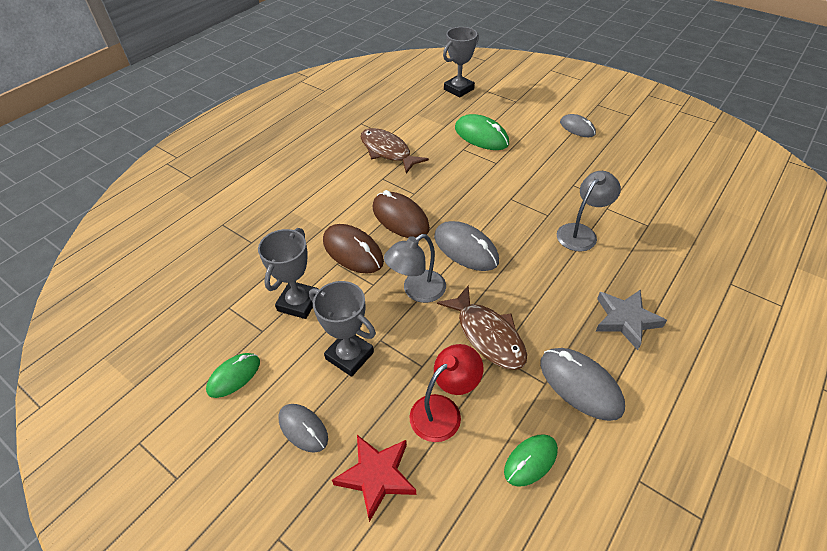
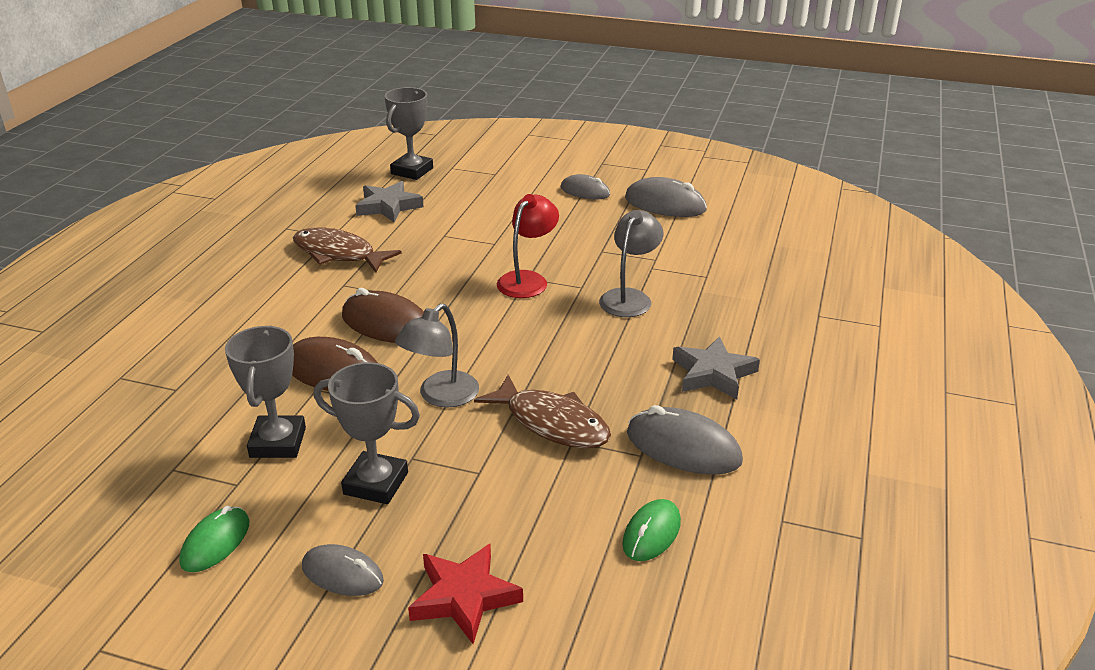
camera: 20 degrees left, 15 degrees down
red lamp [410,344,484,442] -> red lamp moved to [497,194,559,298]
grey mouse [434,221,499,271] -> grey mouse moved to [625,177,707,217]
green mouse [455,114,509,150] -> none
none -> grey star [355,181,424,222]

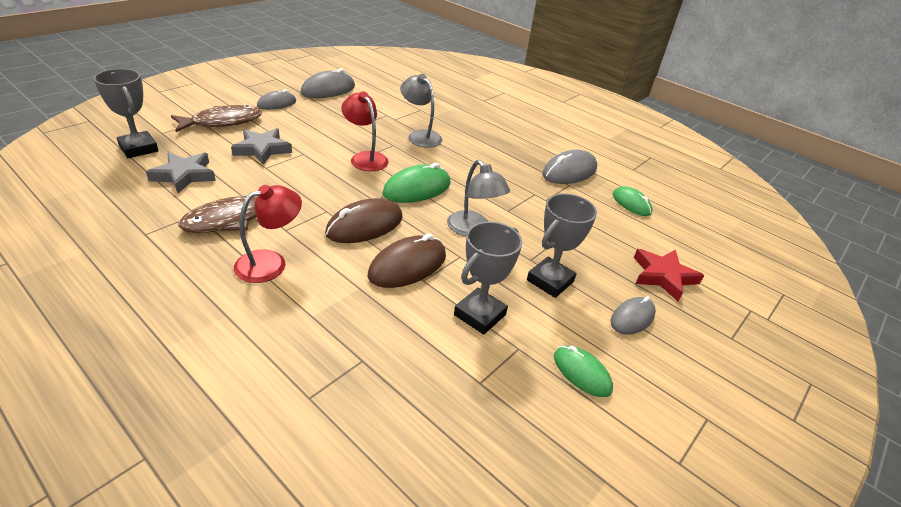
camera: 70 degrees left, 5 degrees up
grey trophy [225,325,306,458] -> grey trophy turned 75 degrees counterclockwise [454,222,522,335]
brown fish [474,375,611,449] -> brown fish moved to [171,105,262,132]
grey star [672,336,760,399] -> grey star moved to [231,128,292,165]
none -> red lamp [234,185,302,283]
none -> green mouse [382,163,451,203]

